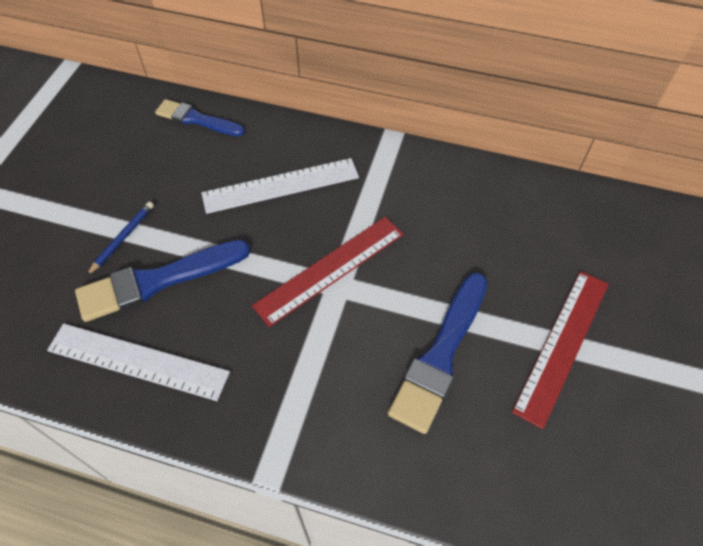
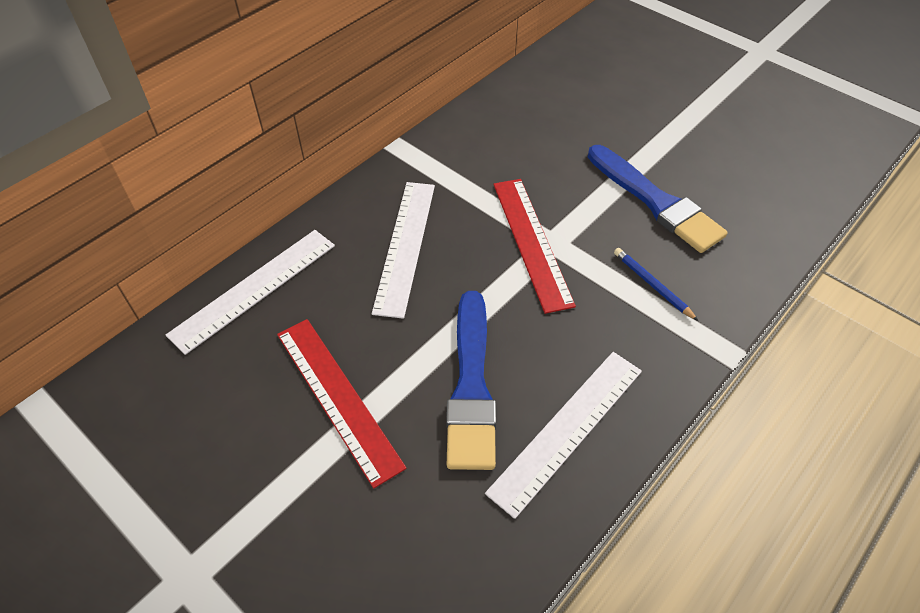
camera: 65 degrees left, 5 degrees down
blue pencil [87,201,154,276] -> blue pencil moved to [614,248,698,321]
blue brush [155,99,245,136] -> white ruler [166,230,335,355]
red ruler [512,271,609,429] -> red ruler moved to [277,319,407,488]

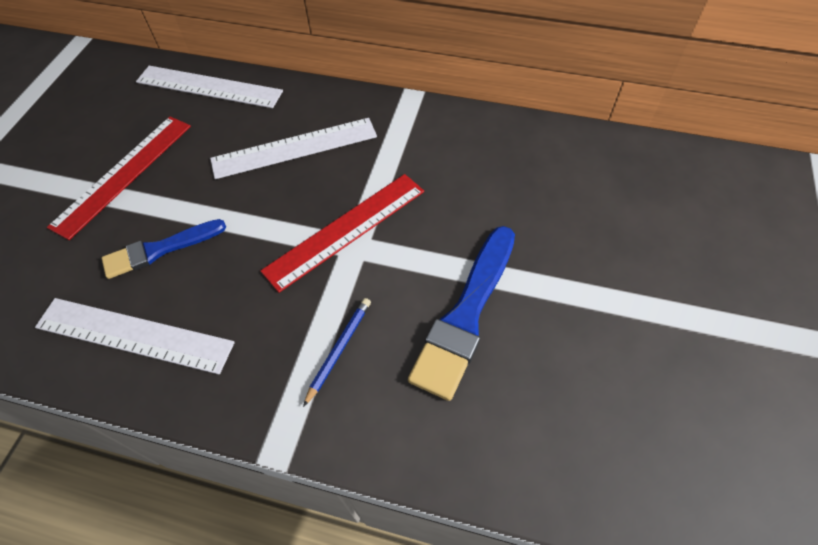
camera: 65 degrees right, 5 degrees up
blue brush [446,291,496,470] -> blue brush [101,219,226,279], size x0.65

